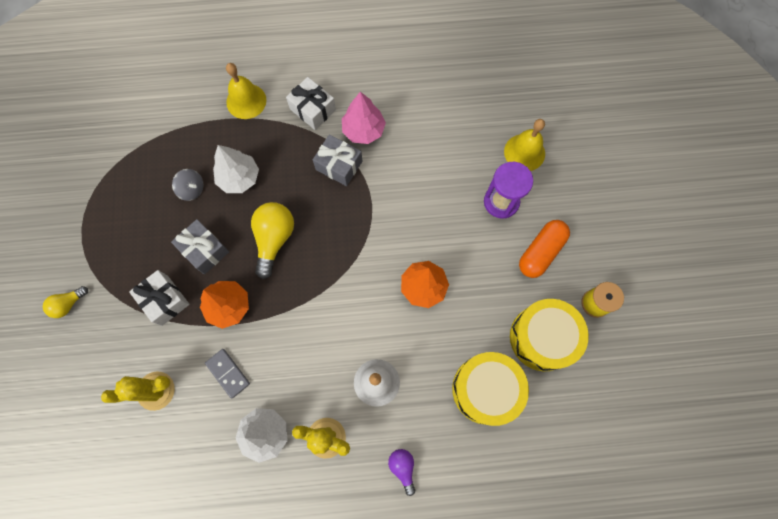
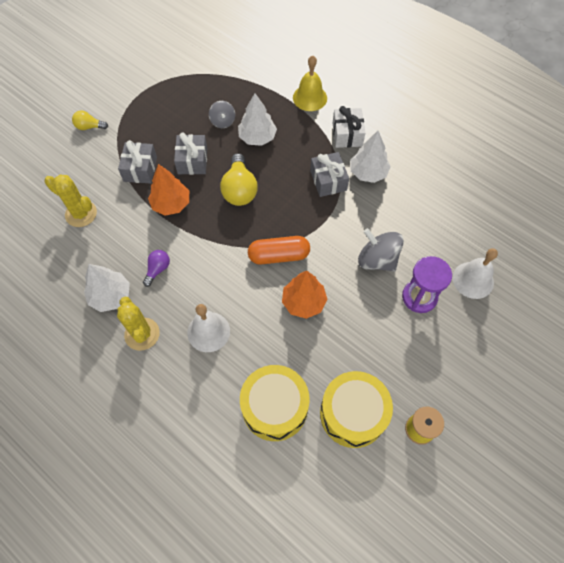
camera: 45 degrees right, 10 degrees down
white gift [129,270,190,326] -> grey gift [118,140,157,184]
grey domino [205,349,250,398] -> none
yellow light bulb [251,202,294,279] -> yellow light bulb turned 120 degrees clockwise [220,153,258,206]
pink tree [342,92,386,144] -> white tree [350,131,391,183]
purple light bulb [388,449,415,496] -> purple light bulb moved to [143,250,170,287]
yellow bell [504,119,545,171] -> white bell [453,248,498,299]
orange capsule [519,220,570,278] -> orange capsule moved to [248,236,310,264]
none -> grey spinning top [358,228,404,272]

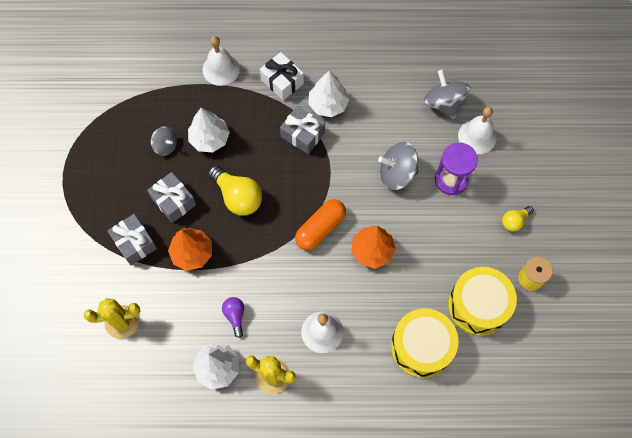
camera: 40 degrees left, 5 degrees up
yellow light bulb [72,110,108,130] -> yellow light bulb moved to [502,206,534,232]
yellow bell [293,55,327,111] -> white bell [203,36,240,86]
none -> grey spinning top [424,70,471,119]

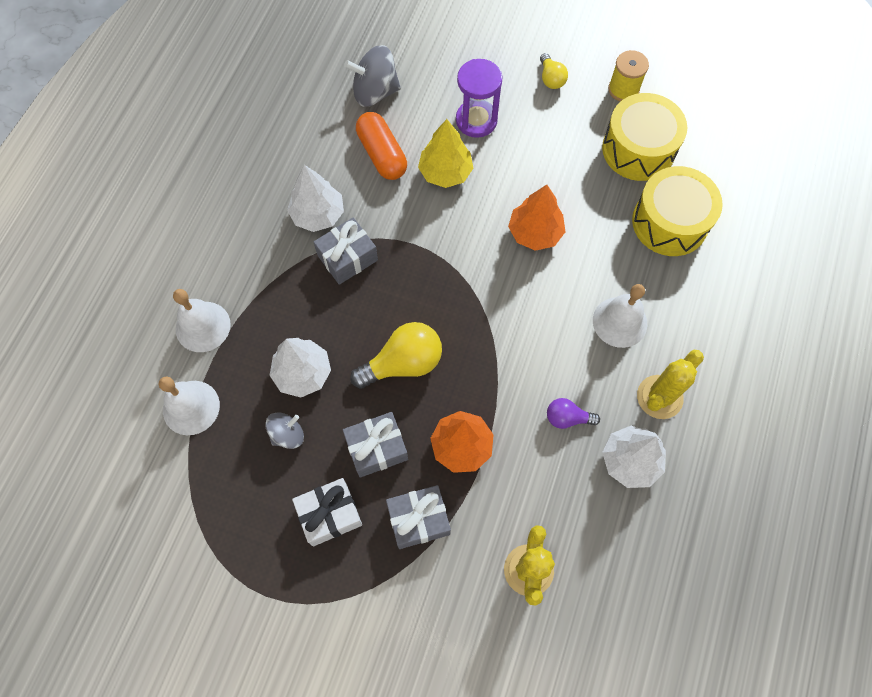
camera: 70 degrees left, 0 degrees up
white gift [260,52,304,101] -> white gift moved to [292,478,362,546]
orange capsule [295,199,346,250] -> orange capsule moved to [356,112,407,180]
grey spinning top [378,142,418,190] -> yellow tree [418,119,473,188]
white bell [458,107,497,154] -> white bell moved to [159,377,220,435]

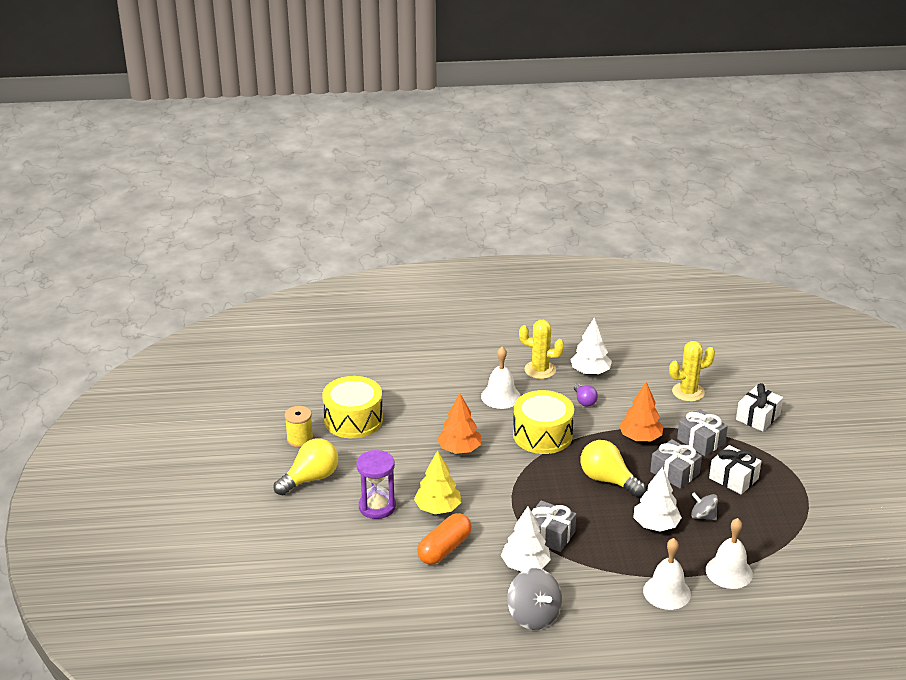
camera: 115 degrees left, 35 degrees down
grey spinning top [344,45,401,107] -> grey spinning top moved to [507,568,562,630]
yellow light bulb [540,53,568,89] -> yellow light bulb [274,438,338,495], size x1.81
yellow drum [632,166,723,256] -> yellow drum moved to [513,390,574,454]
none -> white gift [736,383,783,432]

